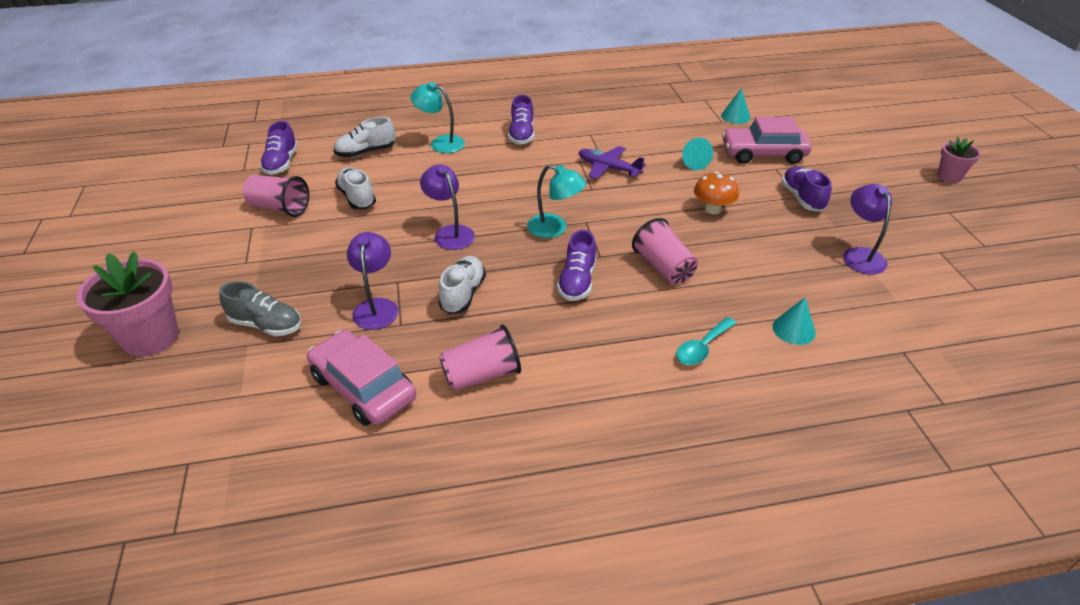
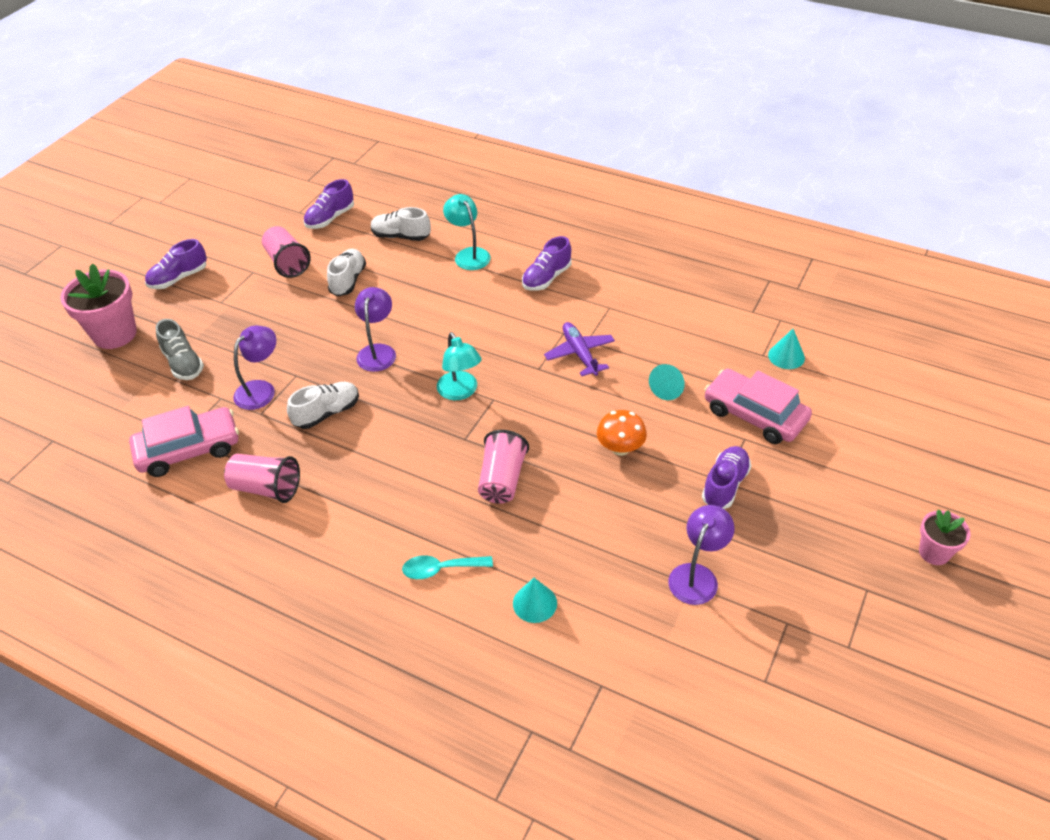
camera: 40 degrees right, 5 degrees up
pink car [307,330,416,426] -> pink car turned 75 degrees clockwise [129,406,239,477]
purple shoe [557,230,596,301] -> purple shoe moved to [145,239,207,289]

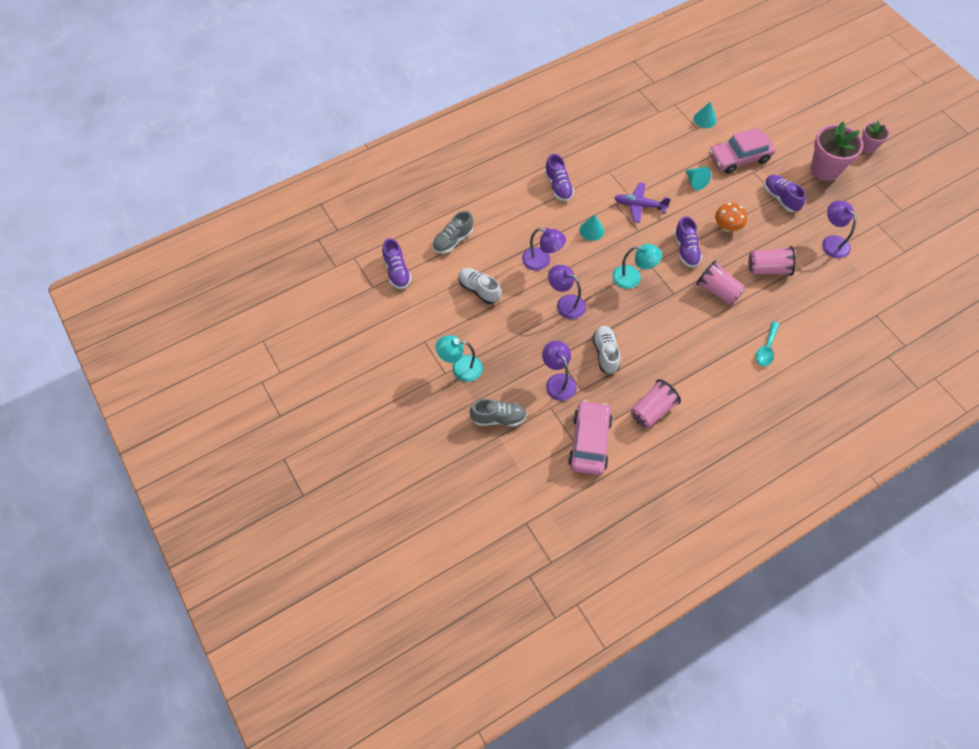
camera: 60 degrees left, 15 degrees up
pink flower pot [60,264,137,349] -> pink flower pot moved to [810,122,863,181]
purple shoe [145,239,207,289] -> purple shoe moved to [674,216,702,268]
pink cup [262,226,311,278] -> pink cup moved to [748,246,796,276]
white shoe [371,207,431,241] -> grey shoe [433,211,473,254]
turquoise lamp [443,194,491,270] -> turquoise lamp moved to [436,335,483,382]
turquoise cone [513,578,557,623] -> turquoise cone moved to [579,214,604,241]
none -> purple lamp [522,228,566,271]

